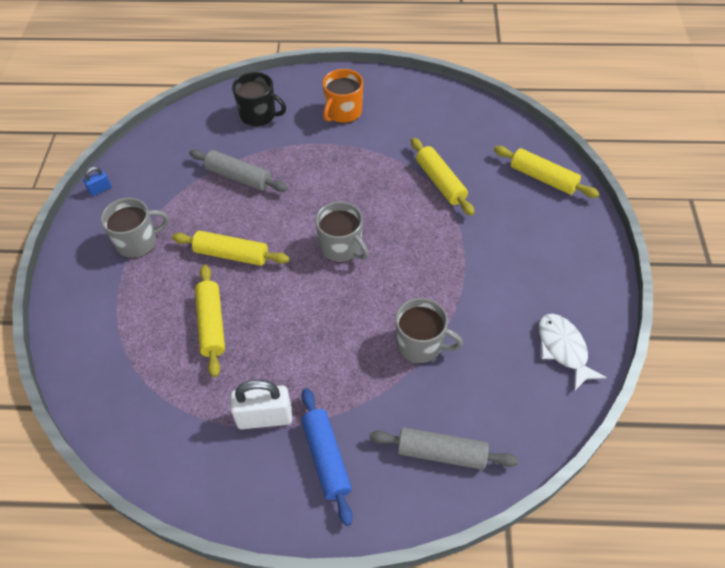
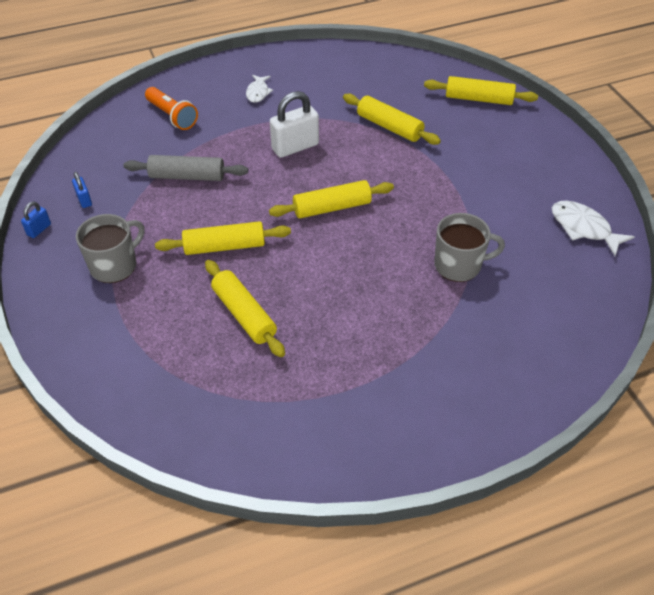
camera: 25 degrees left, 5 degrees down
white padlock [230,380,292,429] -> white padlock moved to [270,91,319,158]
black mug [232,72,286,126] -> orange flashlight [145,87,198,130]
blue rolling pin [301,388,353,526] -> none
grey mug [315,201,369,263] -> yellow rolling pin [269,180,394,218]
orange mug [323,69,363,123] -> white fish [246,75,273,103]
grey rolling pin [370,427,518,470] -> none
none -> blue padlock [72,172,92,208]

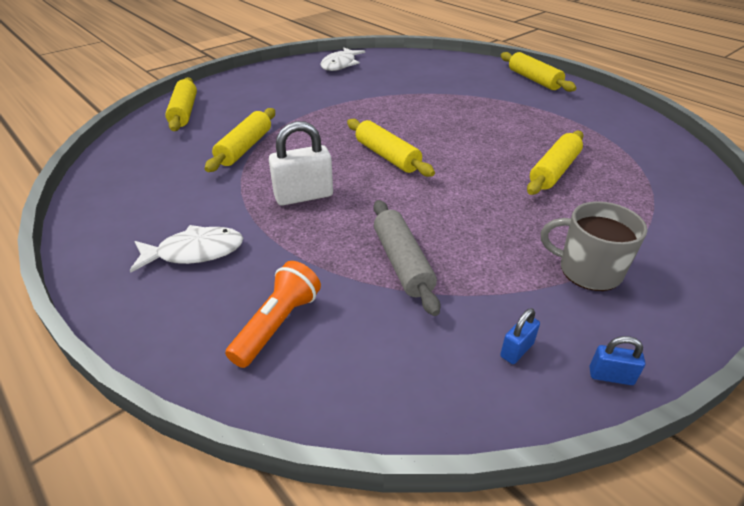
camera: 110 degrees left, 10 degrees down
yellow rolling pin [155,221,291,255] -> yellow rolling pin moved to [501,52,576,92]
white fish [246,75,273,103] -> white fish [130,225,243,273], size x1.55
white padlock [270,91,319,158] -> white padlock turned 60 degrees counterclockwise [269,121,333,206]
grey mug [434,213,505,282] -> none

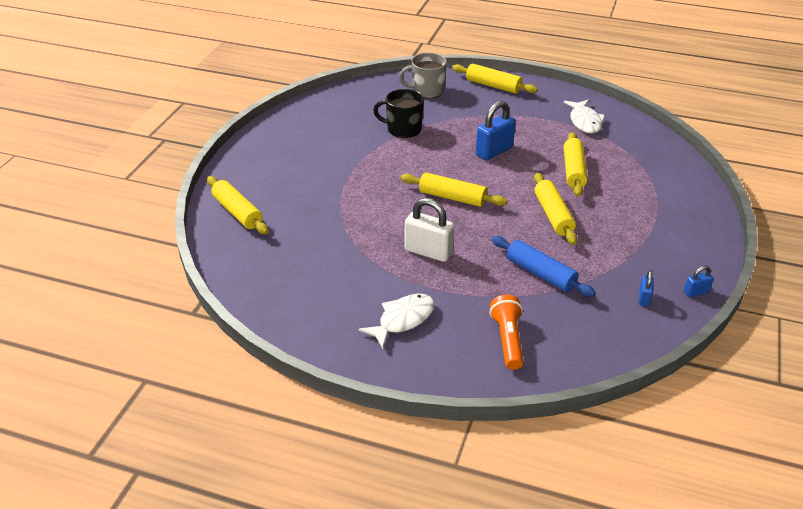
camera: 30 degrees left, 0 degrees up
yellow rolling pin [205,108,275,172] -> yellow rolling pin moved to [534,173,577,245]
white padlock [269,121,333,206] -> white padlock turned 75 degrees clockwise [405,198,454,262]
white fish [321,47,365,71] -> white fish moved to [564,99,605,133]
grey rolling pin [374,200,440,316] -> blue rolling pin [492,236,596,297]
grey mug [541,201,647,291] -> grey mug moved to [399,53,447,99]
none -> black mug [373,89,424,138]
none -> blue padlock [476,101,516,161]

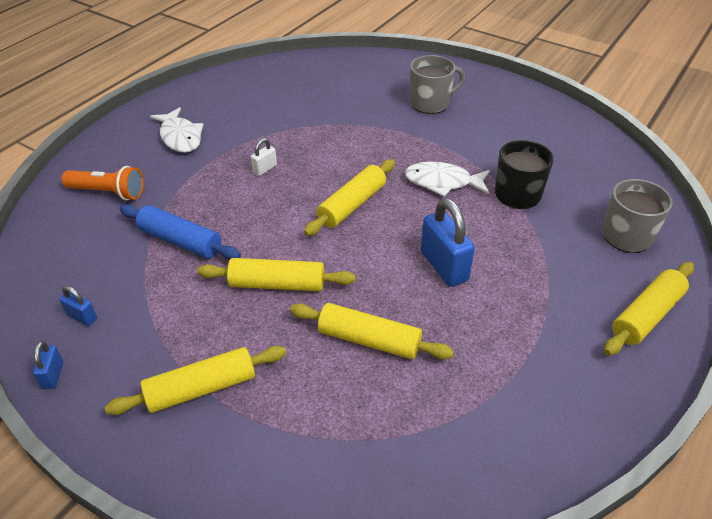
camera: 105 degrees right, 5 degrees up
yellow rolling pin [207,176,269,234] -> yellow rolling pin moved to [105,346,286,415]
white padlock [405,198,454,262] -> white padlock [251,138,277,176], size x0.50
blue rolling pin [492,236,596,297] -> blue rolling pin turned 60 degrees clockwise [120,204,241,260]
white fish [564,99,605,133] -> white fish moved to [405,162,490,197]
none -> grey mug [410,55,465,114]

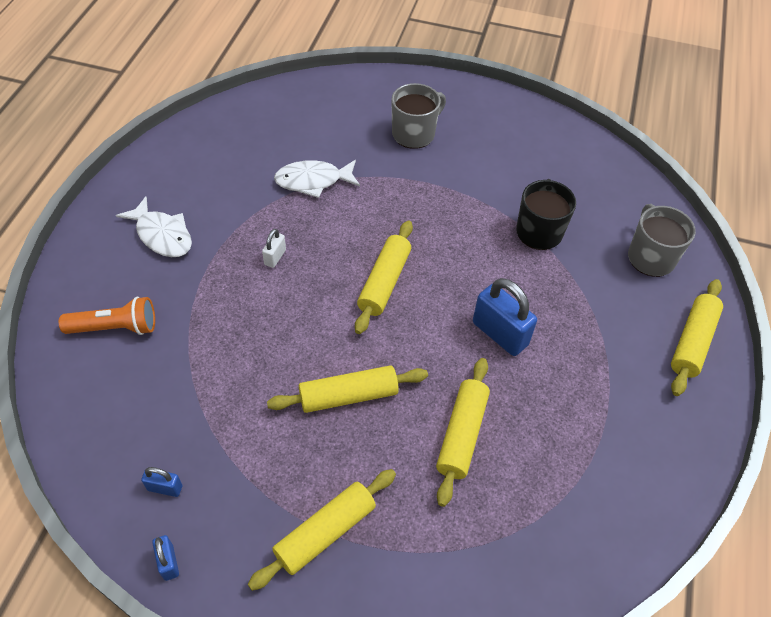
camera: 20 degrees left, 10 degrees up
blue rolling pin [120,204,241,260] -> none
yellow rolling pin [290,303,454,359] -> yellow rolling pin turned 75 degrees counterclockwise [436,358,490,507]
white fish [405,162,490,197] -> white fish moved to [274,160,360,198]

